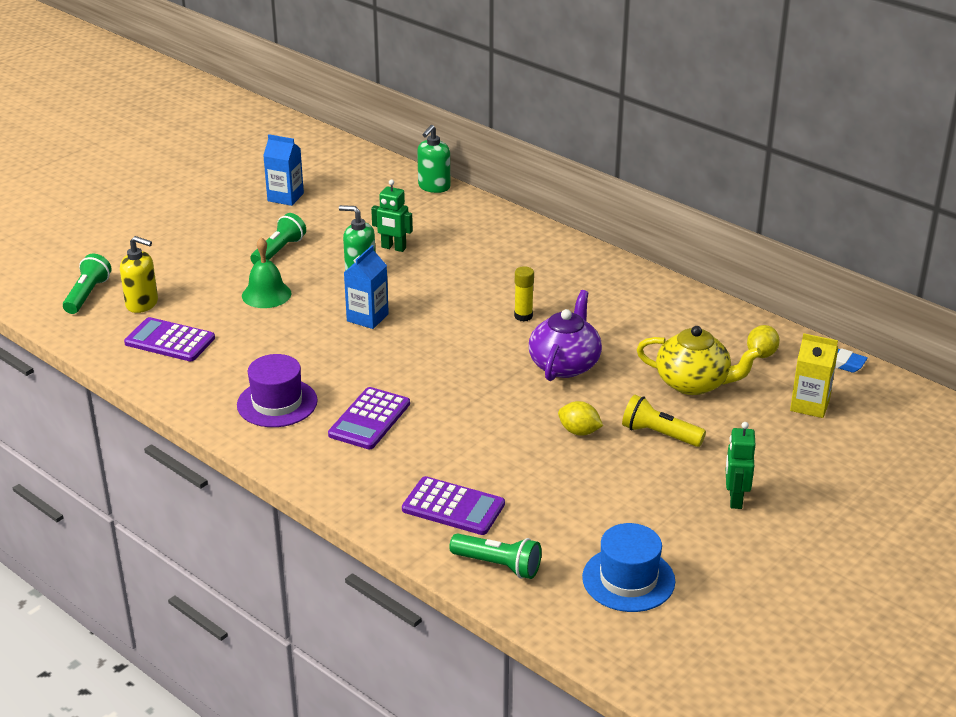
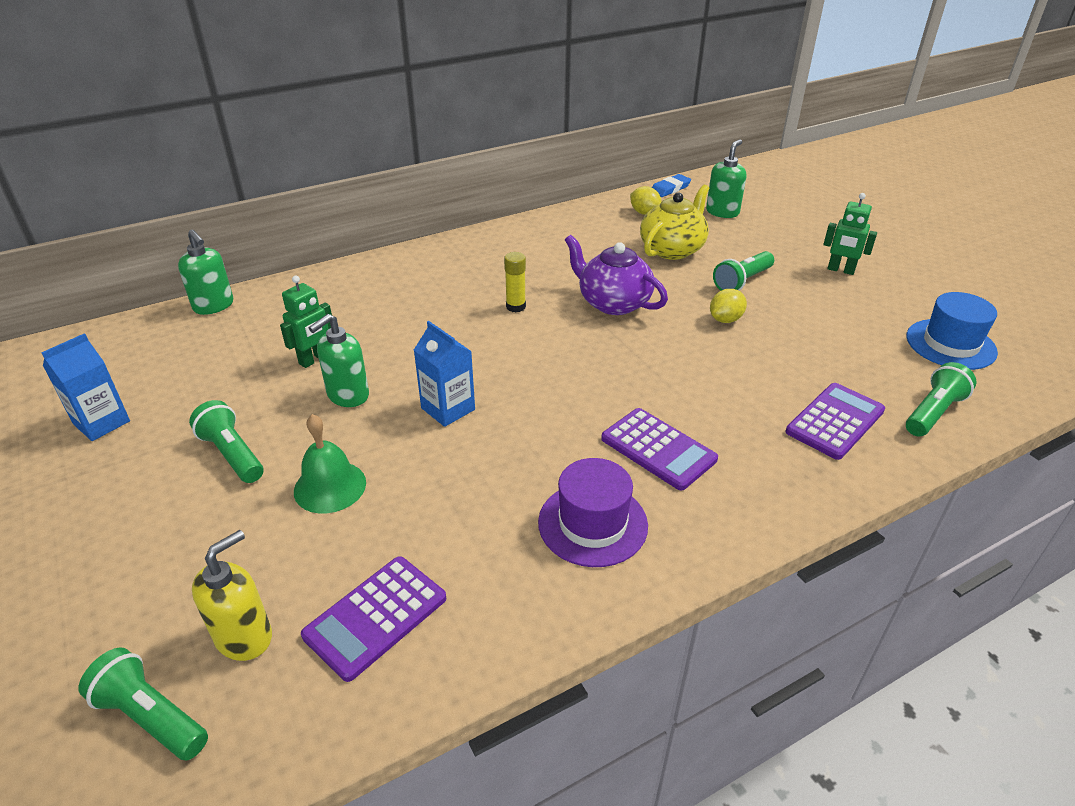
camera: 70 degrees left, 5 degrees up
yellow flashlight [622,395,706,447] -> green flashlight [713,251,774,291]
yellow carton [790,333,838,418] -> green soap dispenser [706,139,746,218]

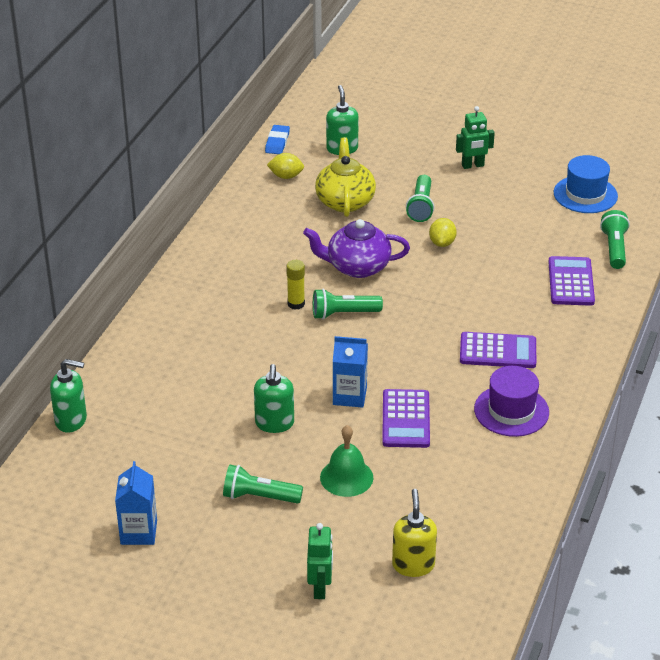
camera: 40 degrees left, 0 degrees up
green flashlight [79,648,208,761] -> green flashlight moved to [313,289,383,319]
green robot [280,275,332,368] -> green robot moved to [307,523,333,599]
purple calculator [301,556,446,682] -> purple calculator moved to [382,389,430,448]

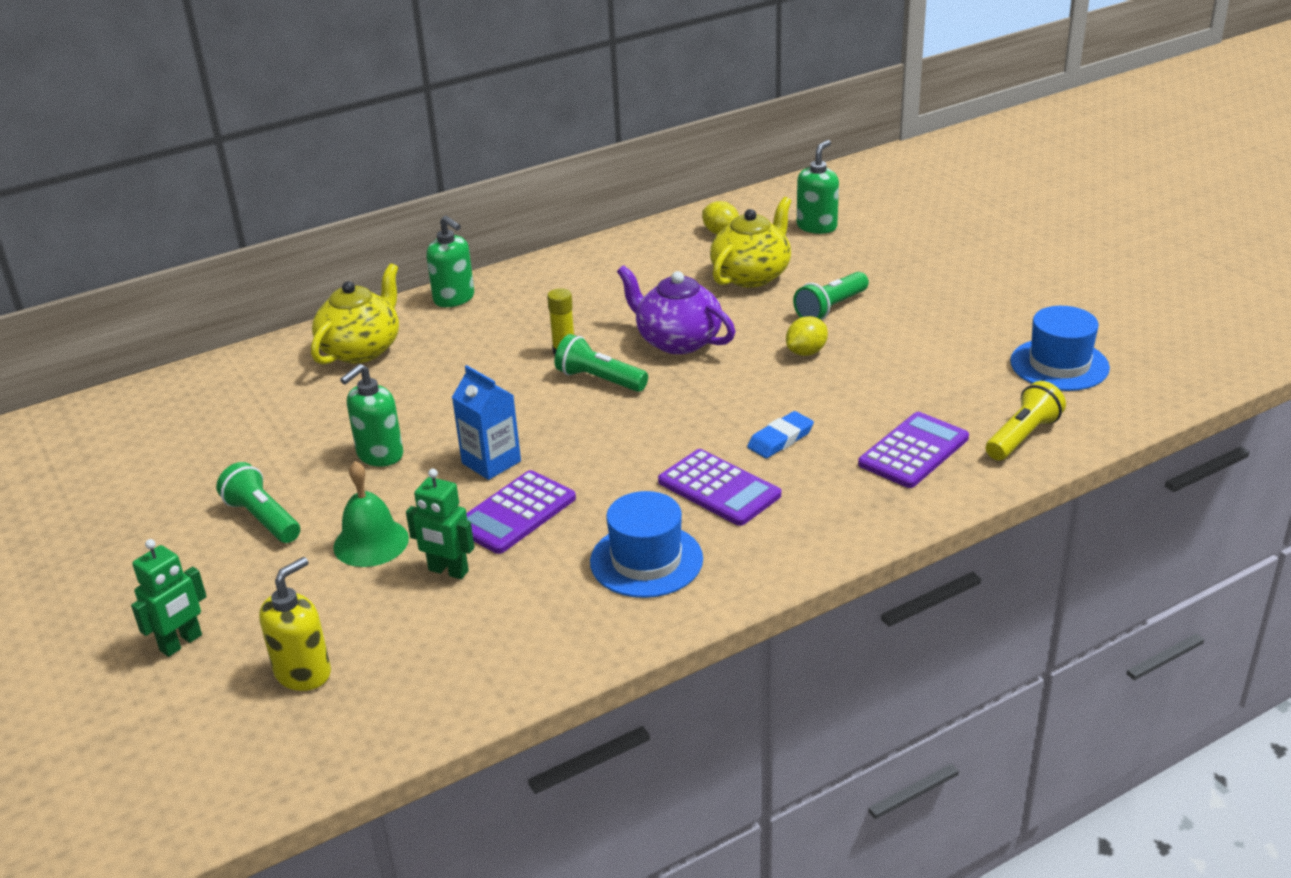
camera: 40 degrees right, 5 degrees down
green soap dispenser [50,359,87,432] -> green soap dispenser moved to [426,215,474,307]
blue carton [115,461,157,545] -> none
blue eraser [265,125,290,154] -> blue eraser moved to [747,411,814,458]
green robot [456,106,495,169] -> green robot moved to [406,469,474,579]
purple hat [474,366,549,437] -> blue hat [590,491,703,598]
green flashlight [600,210,630,269] -> yellow flashlight [986,381,1066,461]
none -> yellow teapot [311,263,399,365]

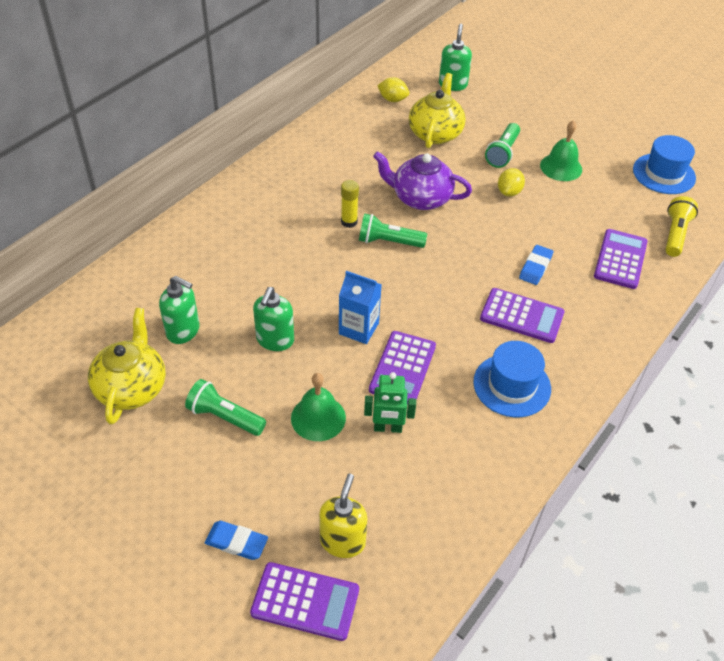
camera: 25 degrees left, 15 degrees up
green robot [131,539,207,657] -> blue eraser [205,521,268,560]
yellow teapot [311,263,399,365] -> yellow teapot moved to [88,308,166,425]
green soap dispenser [426,215,474,307] -> green soap dispenser moved to [159,276,200,344]
none -> purple calculator [250,562,359,641]
none -> green bell [540,120,582,181]

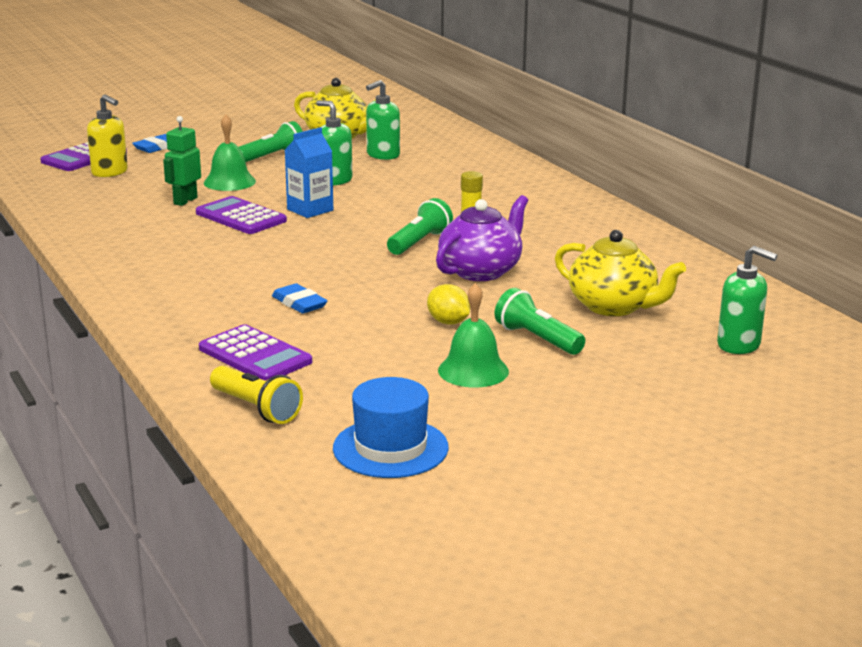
camera: 115 degrees right, 25 degrees down
yellow lemon [377,77,409,102] -> none
blue hat [473,341,551,417] -> none
purple calculator [480,288,565,343] -> none

